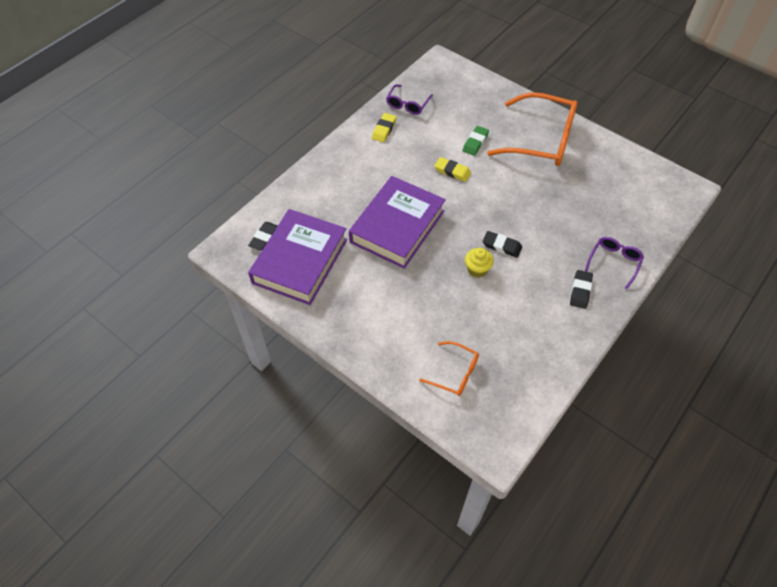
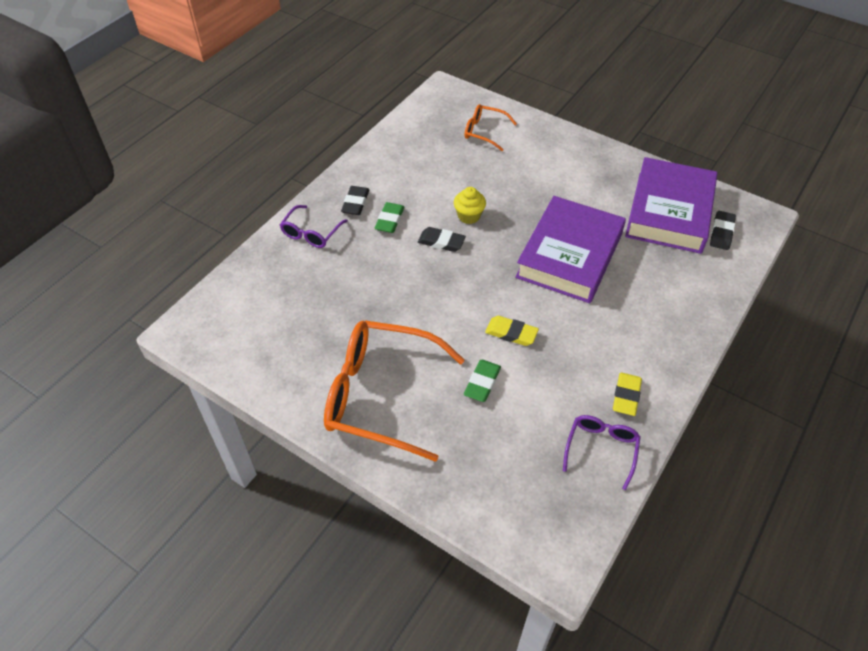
camera: 175 degrees right, 5 degrees down
none -> green eraser [375,202,404,233]

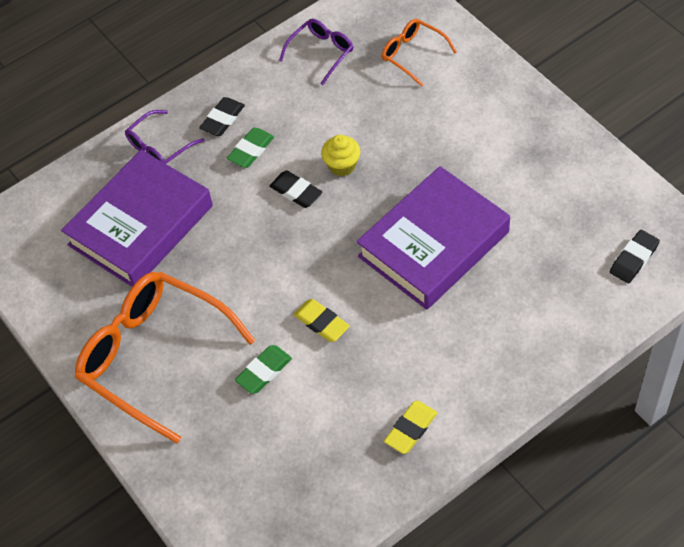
camera: 25 degrees right, 5 degrees up
purple glasses [563,415,641,490] -> purple glasses moved to [279,19,353,85]
purple book [625,157,717,254] -> purple book moved to [61,150,213,287]

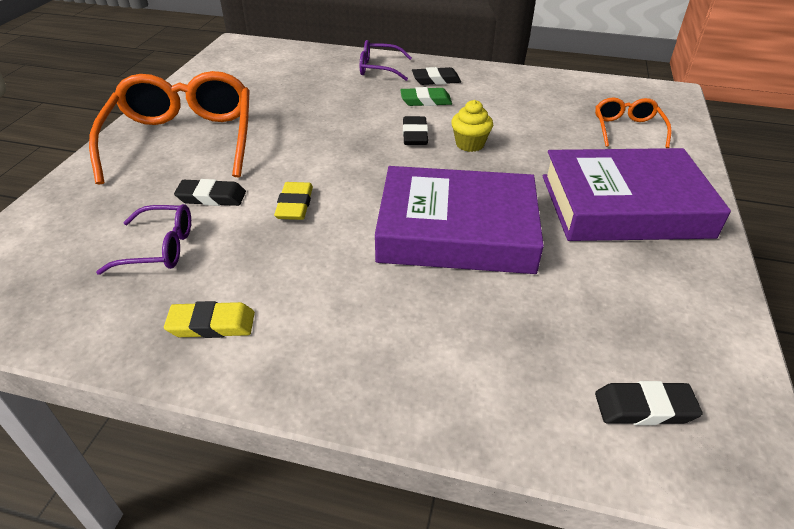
camera: 45 degrees right, 15 degrees down
purple book [61,150,213,287] -> purple book moved to [543,148,731,241]
green eraser [235,345,292,394] -> black eraser [174,179,246,206]
purple glasses [279,19,353,85] -> purple glasses moved to [96,204,191,275]

